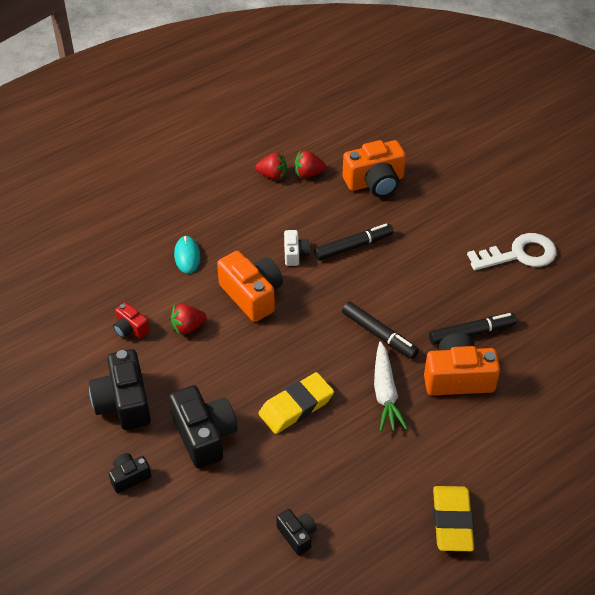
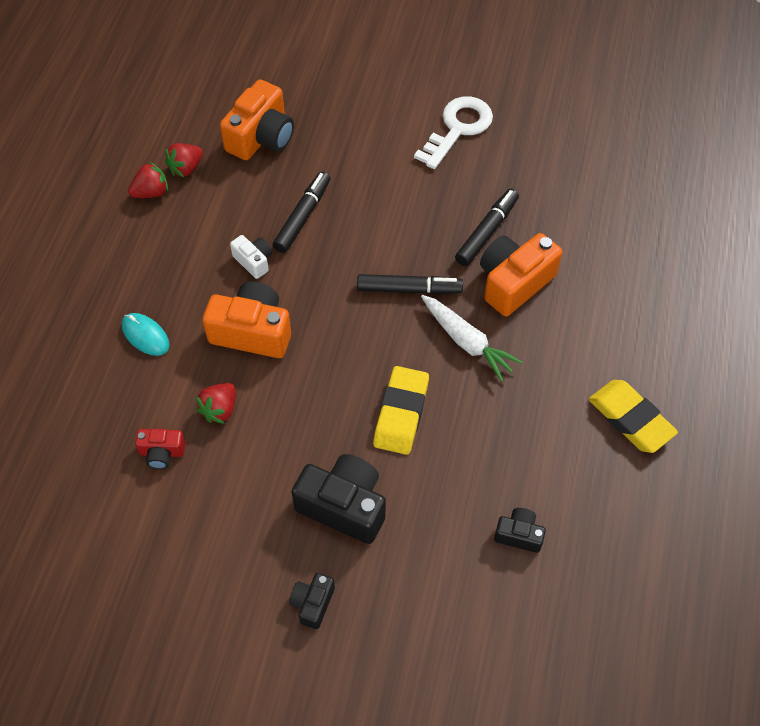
camera: 40 degrees left, 10 degrees up
black camera [89,349,151,430] -> none

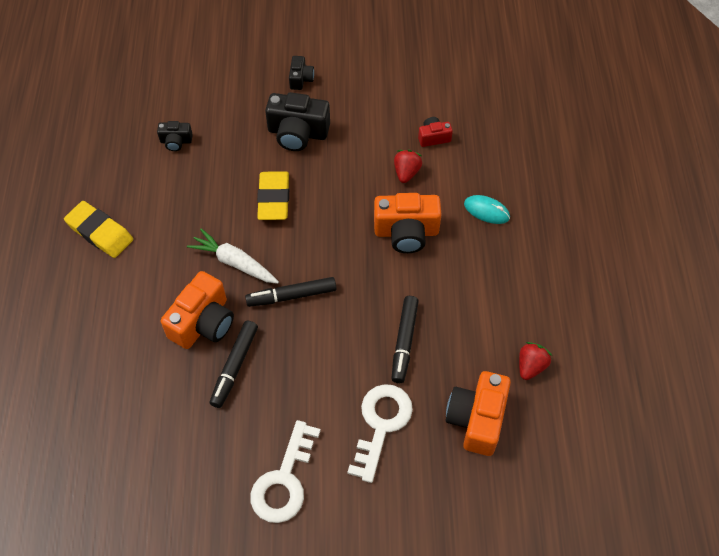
camera: 165 degrees right, 0 degrees up
red strawberry [128,162,168,198] -> none
white camera [230,235,272,279] -> none
none -> white key [347,384,413,483]

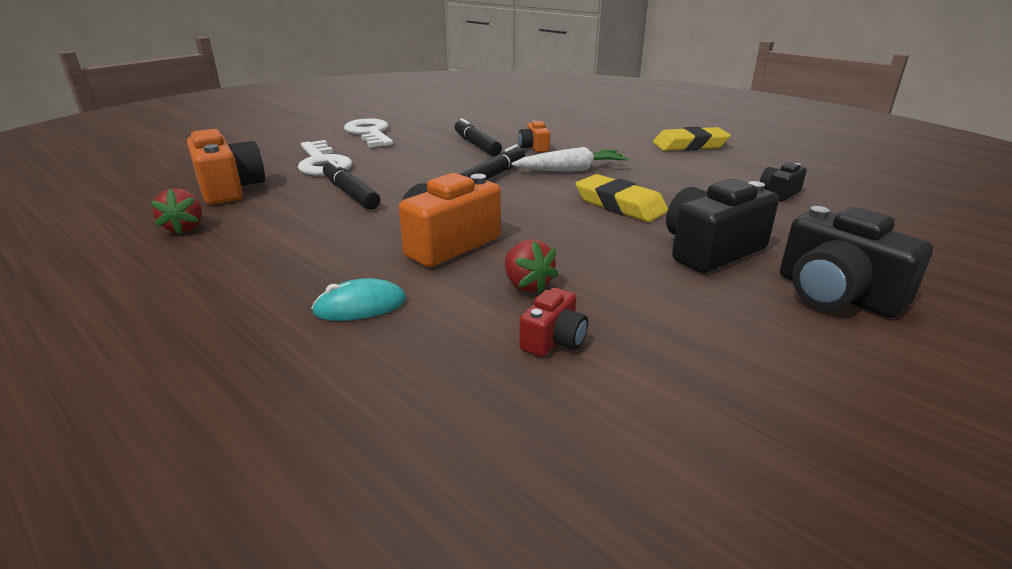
camera: 135 degrees right, 30 degrees down
orange camera [161,271,234,349] -> orange camera [518,121,550,153], size x0.53
black camera [289,56,314,90] -> black camera [780,206,933,318], size x1.90

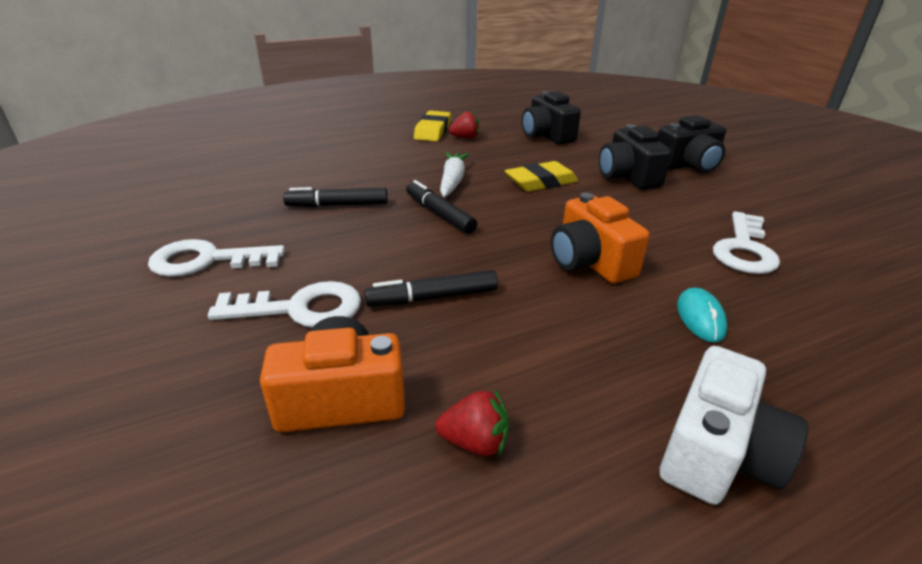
camera: 70 degrees left, 5 degrees up
red strawberry [505,239,559,294] -> red strawberry moved to [449,111,479,139]
orange camera [518,121,550,153] -> none
red camera [519,288,588,357] -> white key [713,211,780,274]
black camera [760,162,807,201] -> black camera [522,91,581,144], size x1.90
none -> white camera [660,346,808,505]

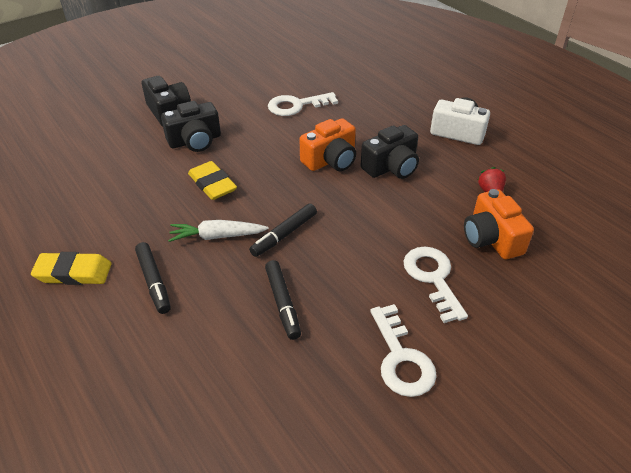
camera: 100 degrees left, 10 degrees up
black marker [364,270,498,307] -> black marker moved to [135,242,171,314]
red strawberry [449,111,479,139] -> none
black camera [522,91,581,144] -> black camera moved to [361,125,419,179]
turquoise mouse [677,288,728,342] -> none
white key [713,211,780,274] -> white key turned 150 degrees clockwise [268,92,338,116]

